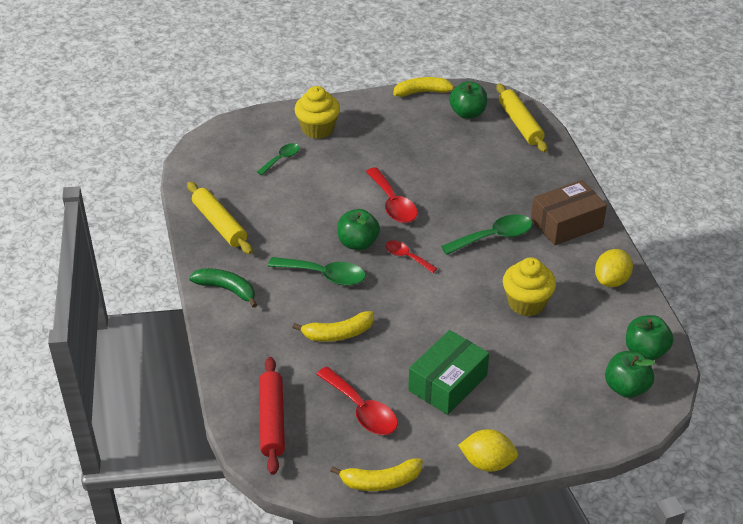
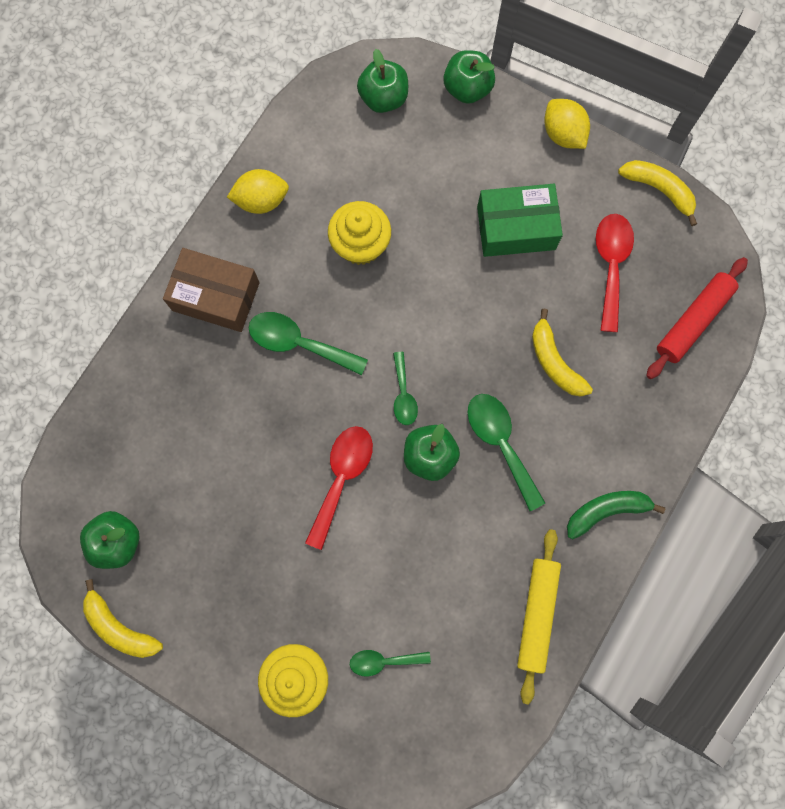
camera: 135 degrees left, 35 degrees up
green banana [189,268,257,308] -> green banana turned 90 degrees clockwise [567,491,665,539]
yellow banana [292,311,374,342] -> yellow banana turned 150 degrees counterclockwise [532,309,593,397]
red spoon [385,241,438,273] -> green spoon [393,352,418,425]
yellow rolling pin [496,83,548,152] -> none
green apple [626,315,674,360] -> green apple moved to [443,50,495,104]

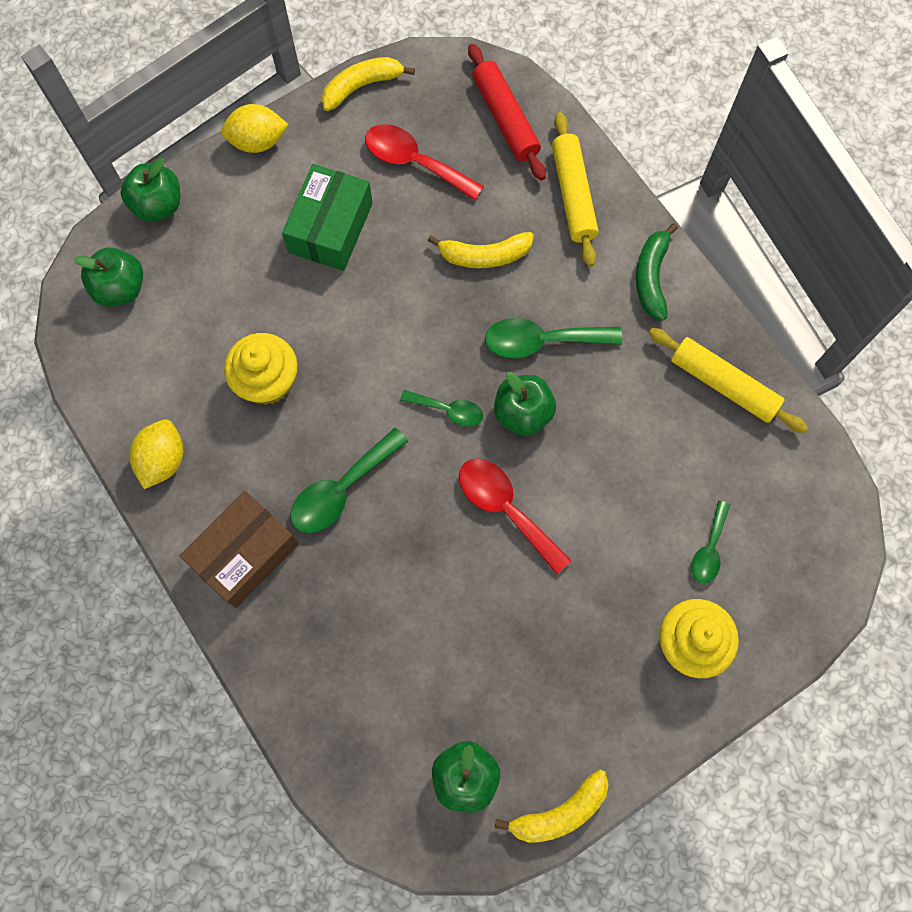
camera: 65 degrees left, 5 degrees down
none -> yellow rolling pin [552,112,599,267]

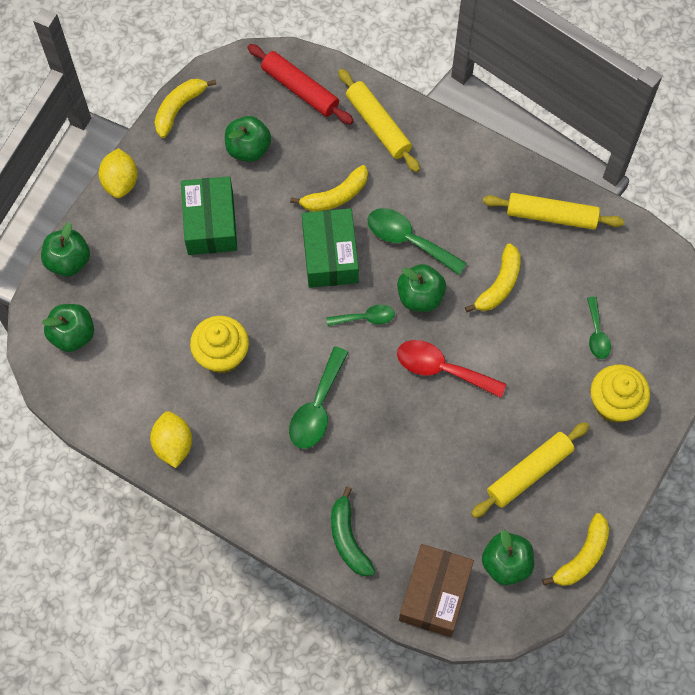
camera: 25 degrees left, 5 degrees down
brown box [180,491,299,608] -> brown box moved to [399,544,474,637]
yellow lemon [221,104,289,153] -> yellow lemon turned 60 degrees counterclockwise [98,148,138,198]
red spoon [365,124,484,200] -> green apple [225,116,271,162]
green spoon [485,318,622,359] -> green spoon turned 60 degrees clockwise [368,208,467,275]
green banana [636,223,678,321] -> green banana moved to [331,487,375,576]
none -> green box [302,208,359,288]
none -> yellow banana [465,243,521,312]
none -> yellow rolling pin [471,422,589,518]

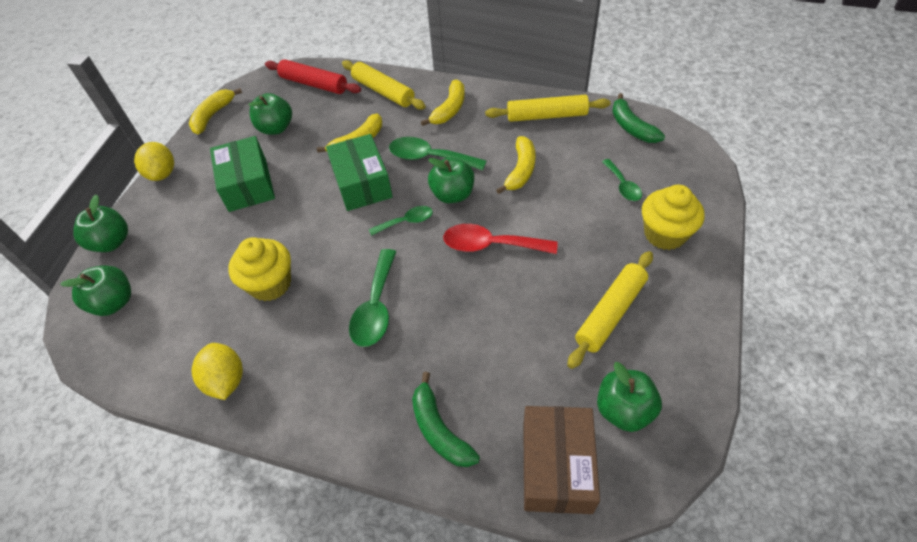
camera: 10 degrees left, 15 degrees down
yellow banana [542,513,609,586] -> yellow banana moved to [421,79,465,126]
none -> green banana [612,93,665,143]

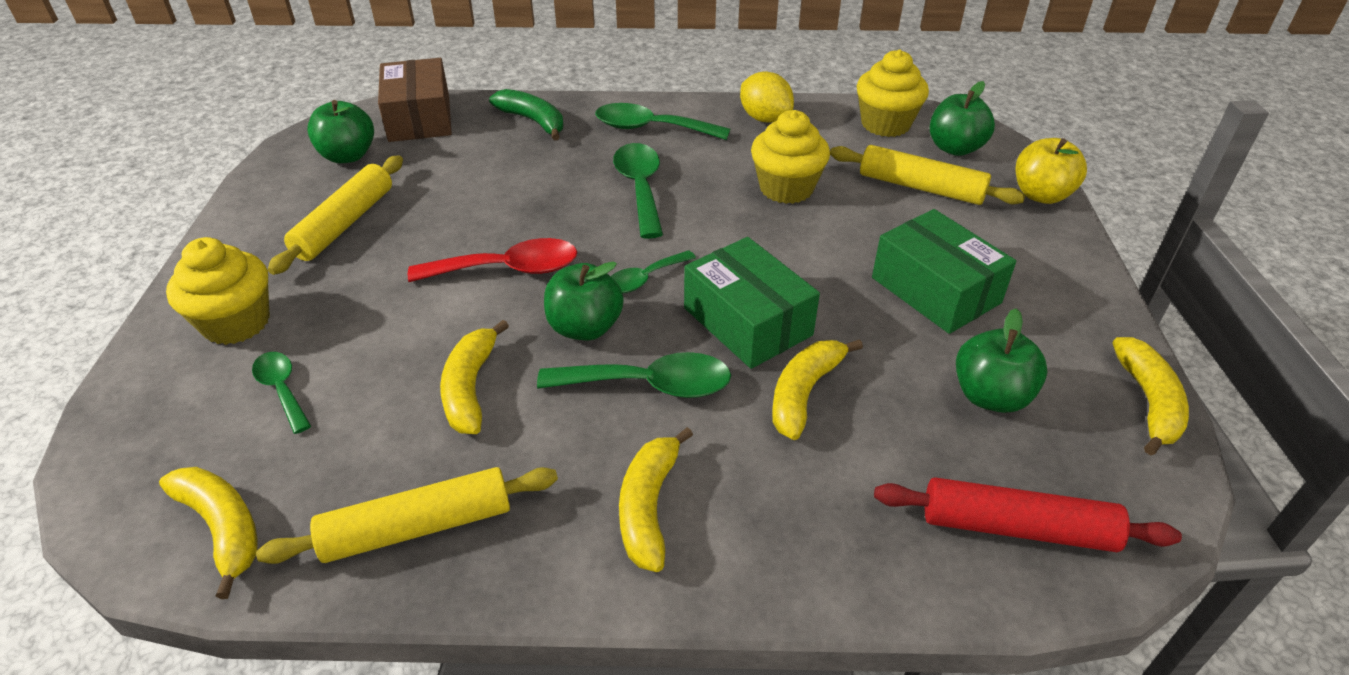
camera: 160 degrees right, 10 degrees down
green apple [73,195,128,252] -> yellow apple [1016,138,1087,204]
yellow lemon [134,142,174,181] -> none
yellow rolling pin [342,60,426,110] -> yellow rolling pin moved to [830,145,1025,205]
green banana [612,93,665,143] -> yellow banana [159,467,258,599]
none -> green spoon [595,103,730,140]
none -> yellow cupcake [857,50,929,137]

